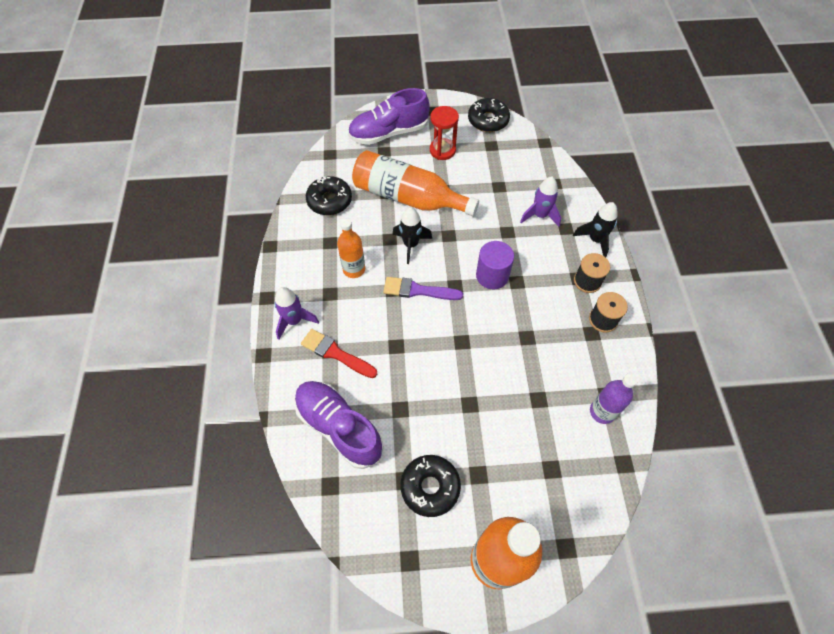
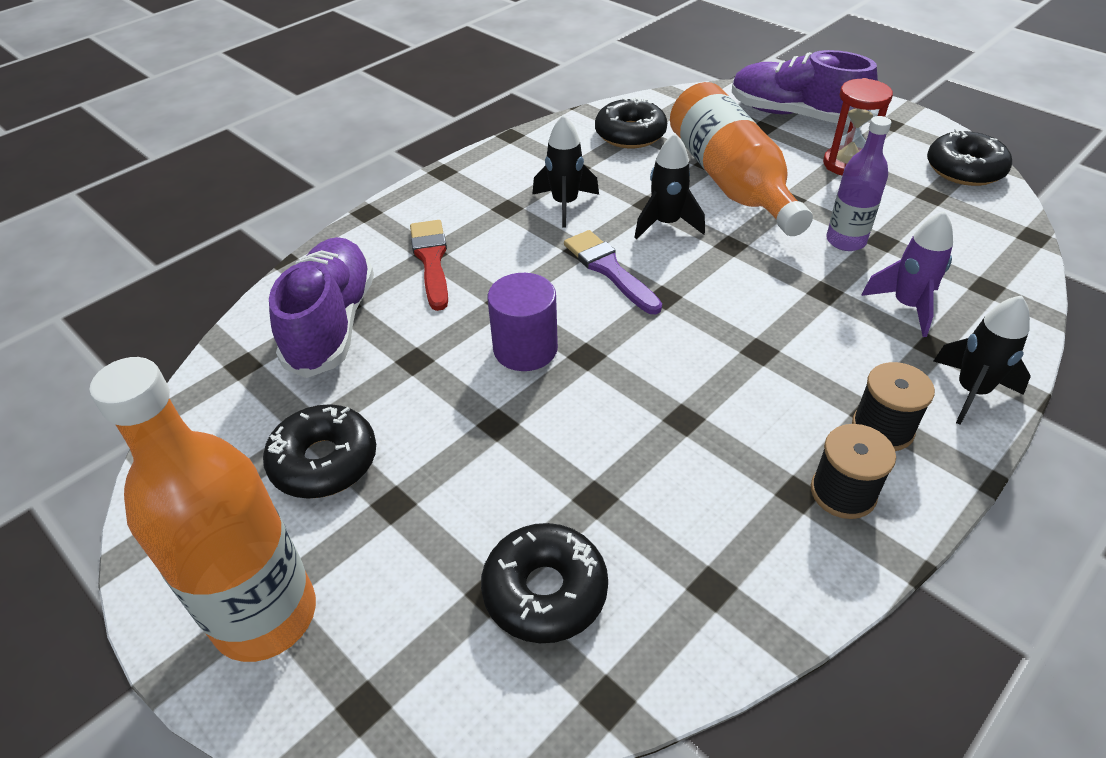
camera: 50 degrees right, 15 degrees down
purple rocket [275,287,319,340] -> none
orange bottle [337,218,365,278] -> black rocket [532,115,599,227]
purple cylinder [476,241,514,289] -> purple cylinder moved to [488,273,558,371]
purple bottle [590,374,638,424] -> purple bottle moved to [826,116,891,251]
none -> black donut [481,523,608,643]

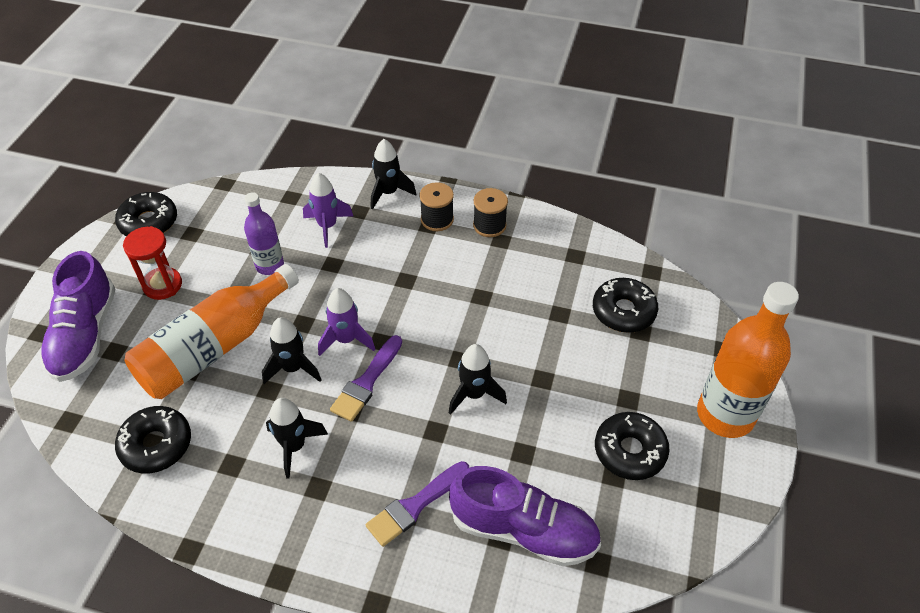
camera: 120 degrees left, 5 degrees up
purple shoe [269,237,374,378] -> purple shoe turned 135 degrees counterclockwise [449,466,601,566]
red brush [410,220,448,311] -> purple brush [366,461,469,547]
purple cylinder [488,273,558,371] -> black rocket [449,344,507,415]
none -> purple rocket [318,288,375,356]

